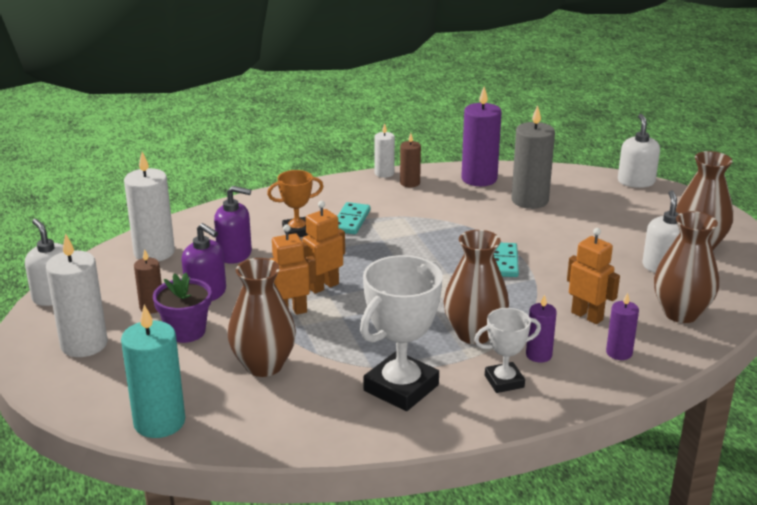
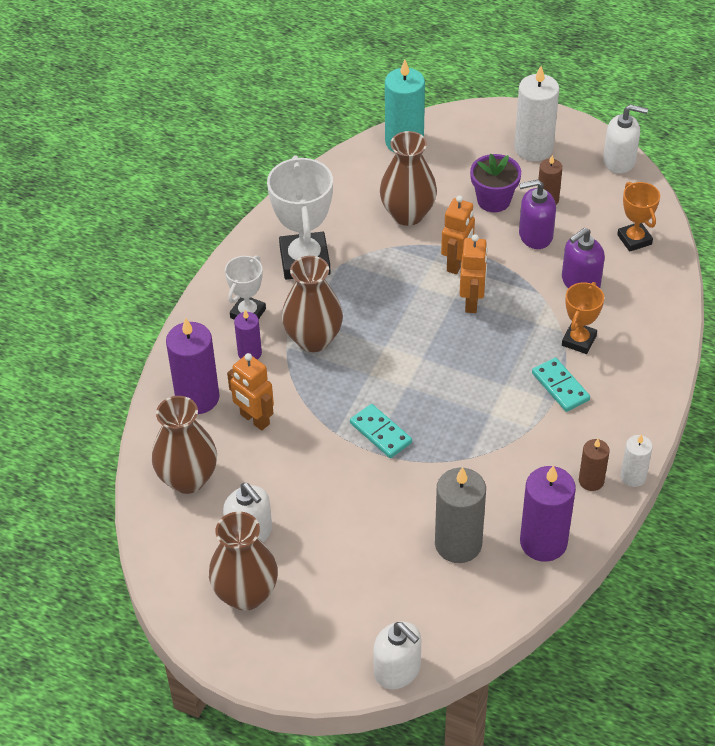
camera: 135 degrees right, 20 degrees up
white candle [124,152,175,261] -> orange trophy [617,182,660,252]
orange robot [567,228,620,324] -> orange robot turned 45 degrees clockwise [227,353,274,431]
purple candle [606,292,639,360] -> purple candle [166,318,220,414], size x1.80

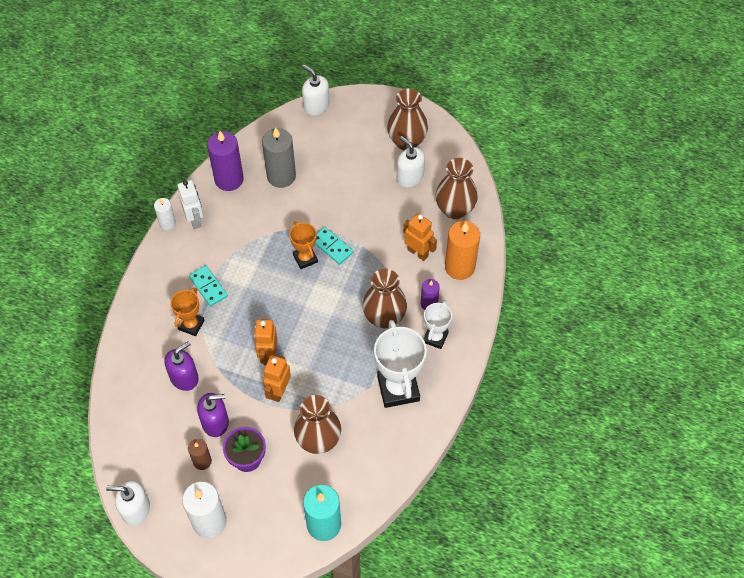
camera: 175 degrees right, 10 degrees up
purple candle [166,318,220,414] -> orange candle [445,221,480,280]
brown candle [579,439,610,491] -> white robot [177,180,203,229]
orange trophy [617,182,660,252] -> orange trophy moved to [289,221,318,269]

